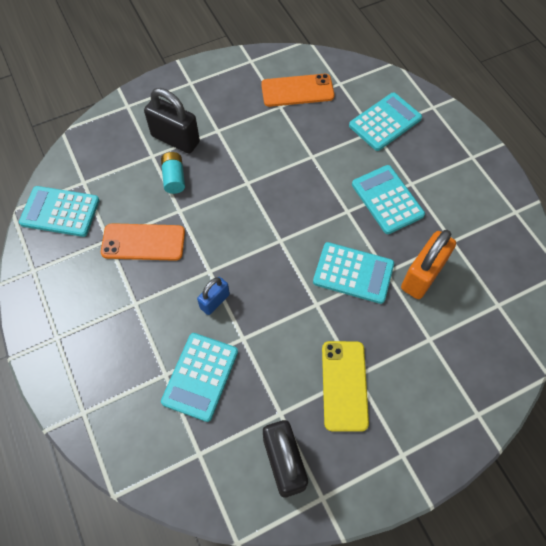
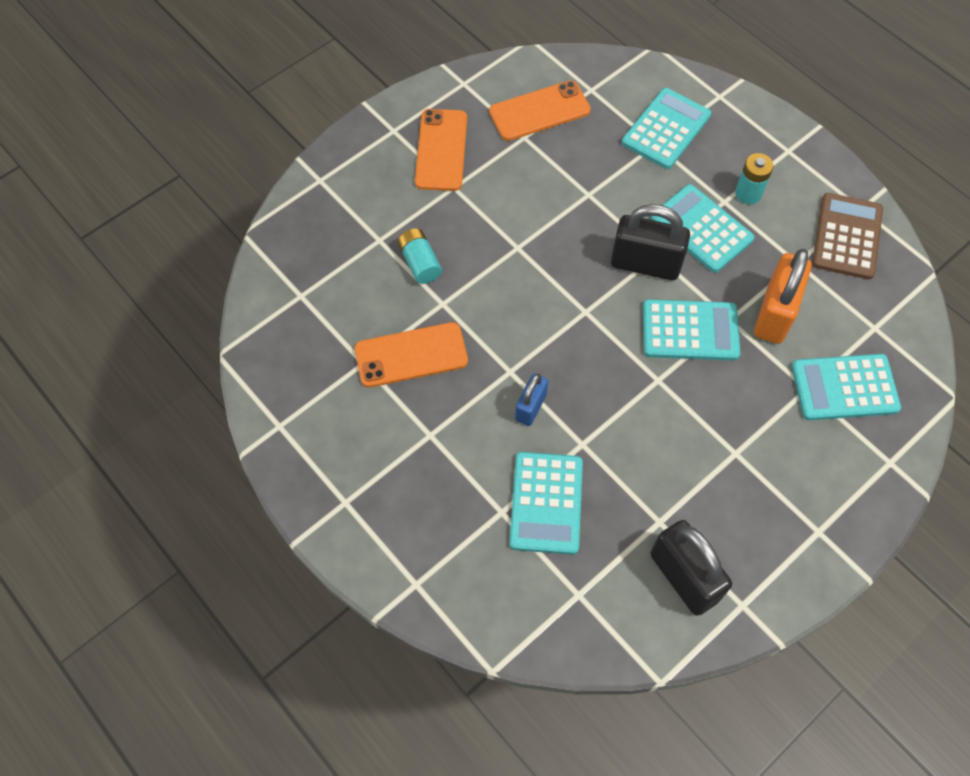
camera: 15 degrees left, 0 degrees up
turquoise calculator [19,186,100,237] -> turquoise calculator moved to [792,354,901,420]
black padlock [144,88,200,154] -> black padlock moved to [611,204,690,280]
yellow phone [322,341,369,432] -> none
none -> orange phone [415,109,467,191]
none -> turquoise battery [735,153,774,204]
none -> brown calculator [812,193,883,280]

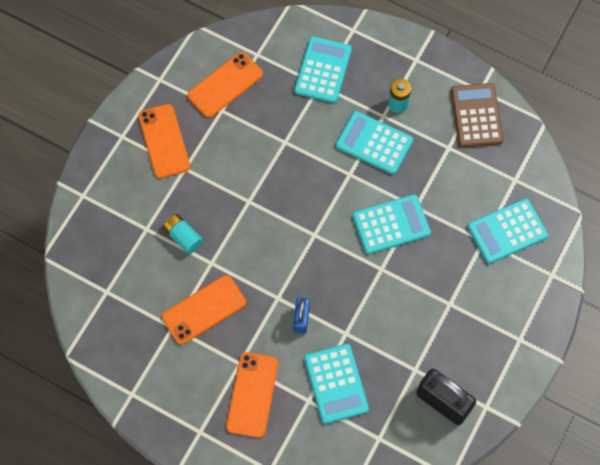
camera: 20 degrees left, 5 degrees up
black padlock [611,204,690,280] -> none
orange padlock [754,249,812,344] -> none
none -> orange phone [226,352,278,438]

